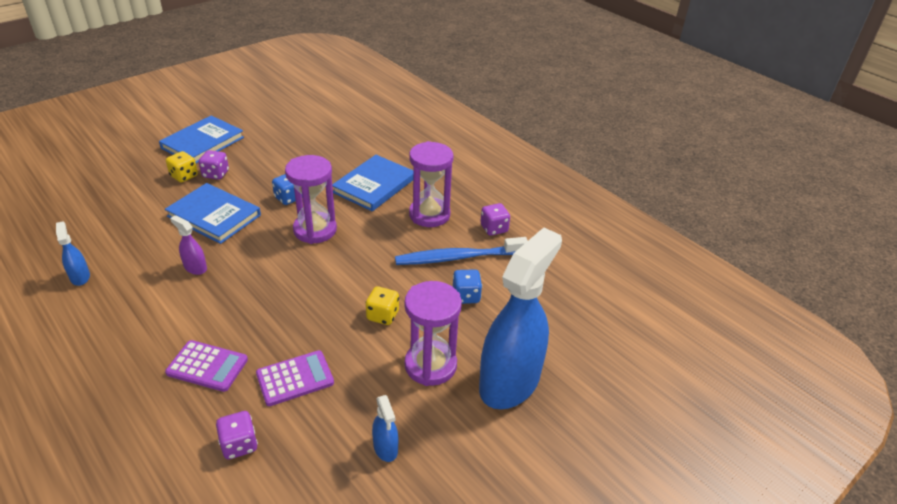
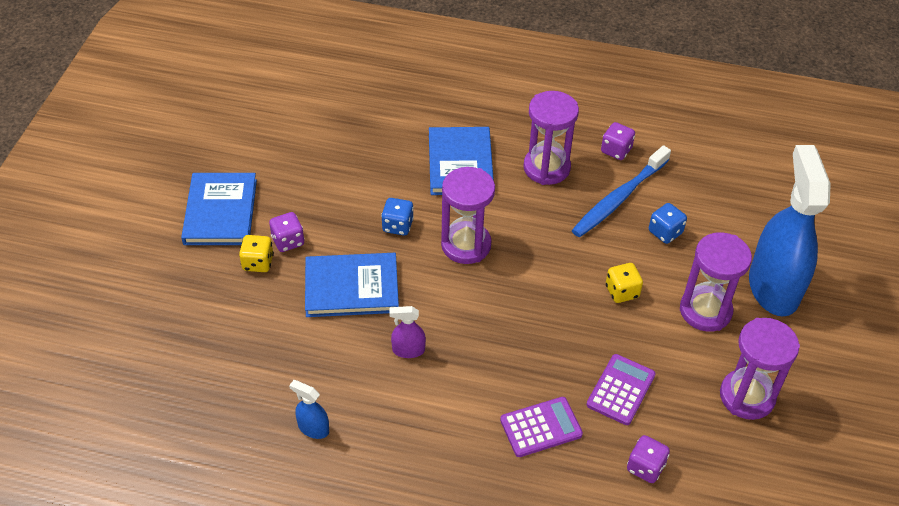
camera: 35 degrees left, 10 degrees up
blue spray bottle [372,395,398,462] -> purple hourglass [720,318,800,420]

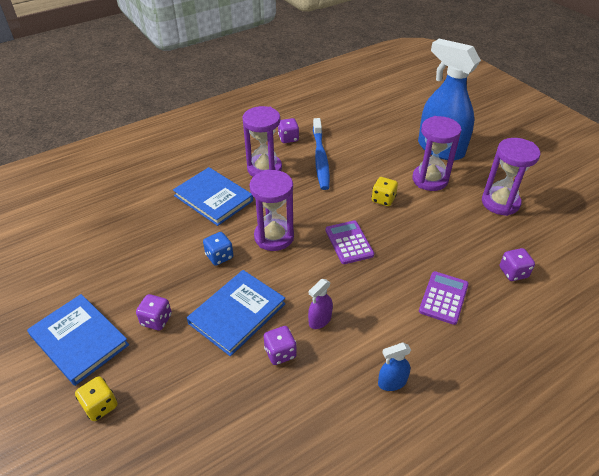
camera: 45 degrees left, 5 degrees down
yellow dice [239,235,274,272] -> yellow dice moved to [75,376,117,421]
blue spray bottle [289,380,329,439] -> blue spray bottle moved to [378,343,411,391]
purple calculator [586,354,656,425] -> purple calculator moved to [325,220,374,264]
blue dice [649,203,687,244] -> none
none -> purple dice [264,326,297,365]

